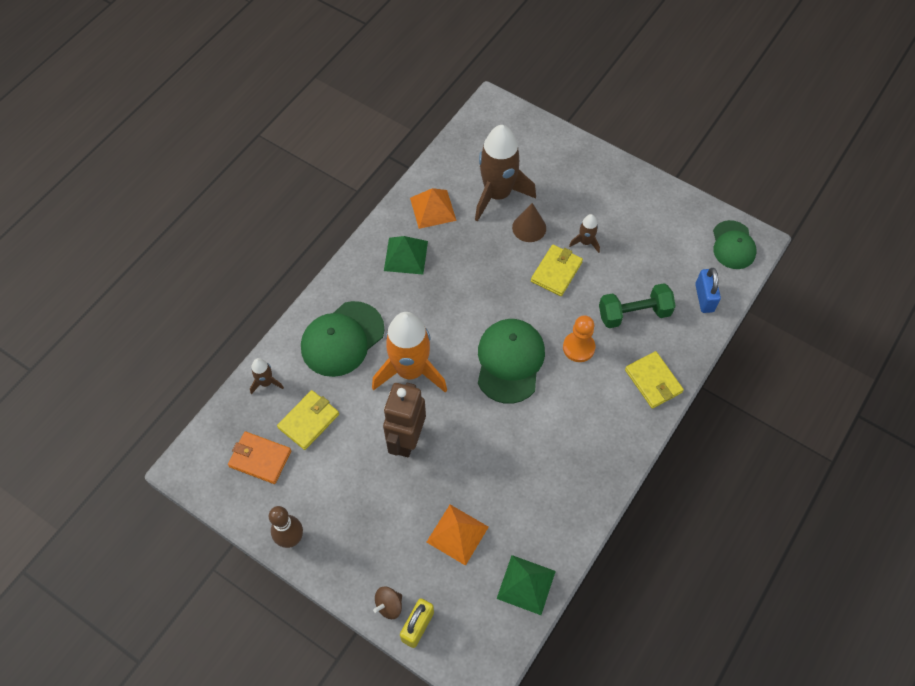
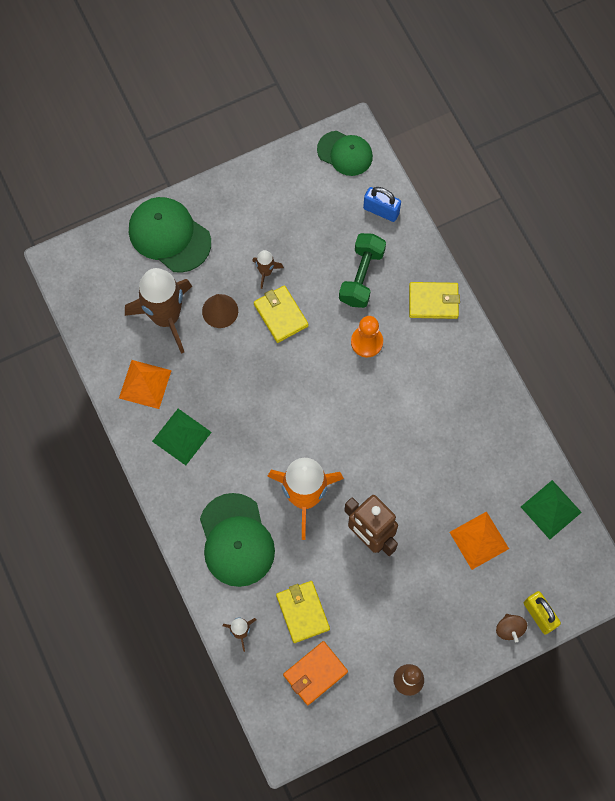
camera: 60 degrees left, 10 degrees up
green cap [478,319,545,404] -> green cap moved to [129,197,211,273]

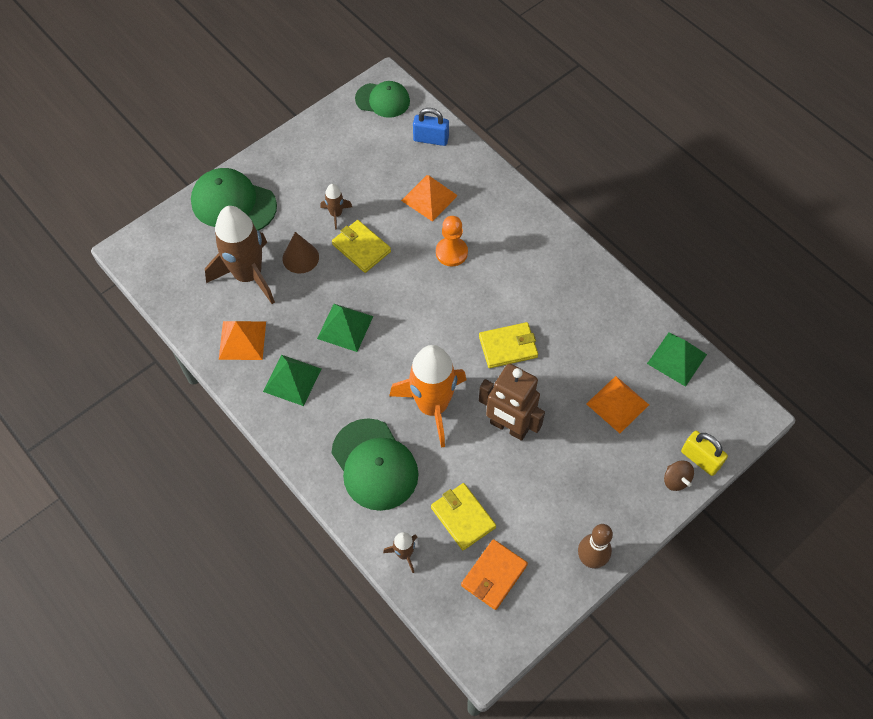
camera: 15 degrees left, 10 degrees down
green dumbbell [339,233,386,308] -> orange pyramid [401,175,458,222]
yellow wallet [409,282,460,319] -> yellow wallet moved to [479,322,538,368]
none -> green pyramid [317,304,373,352]

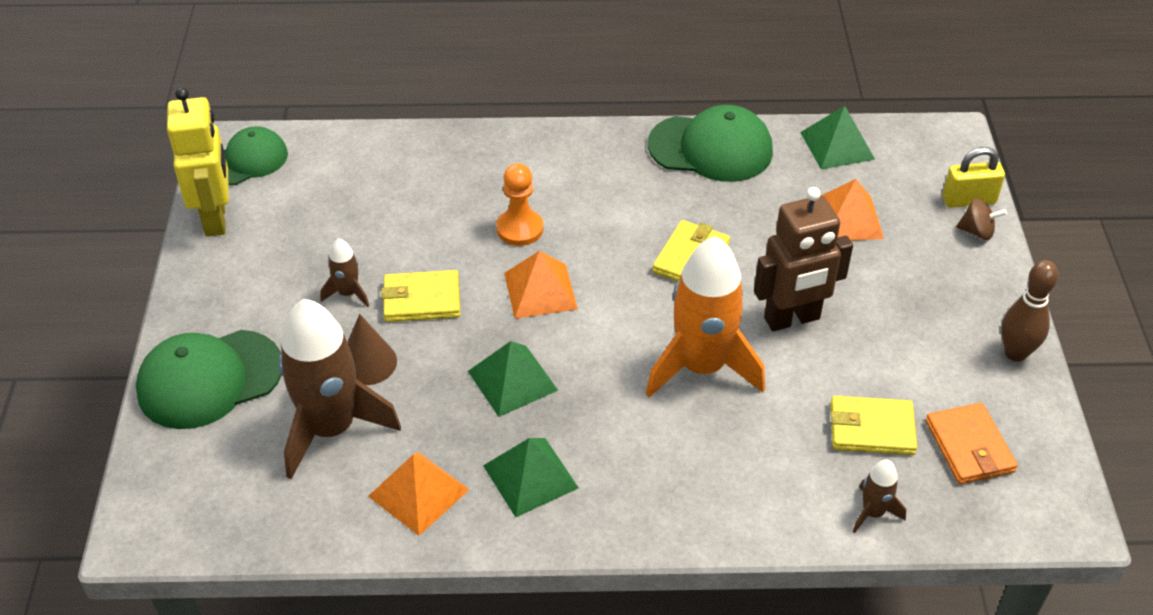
camera: 50 degrees left, 15 degrees down
green cap [331,418,419,511] -> green cap moved to [648,105,773,182]
orange pyramid [401,175,458,222] -> orange pyramid moved to [504,251,578,319]
blue padlock [413,108,449,146] -> none
none -> yellow robot [167,87,229,237]

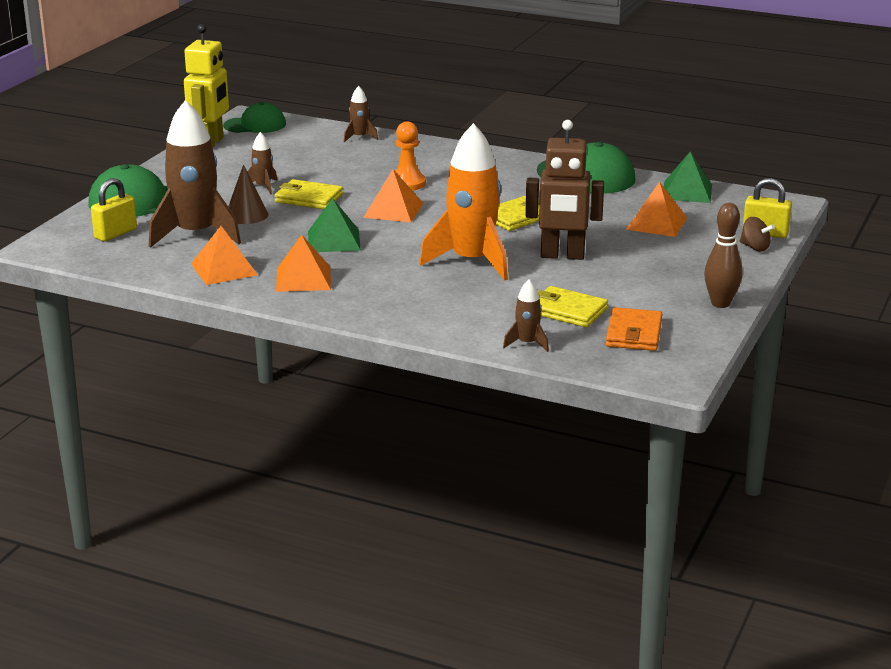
camera: 25 degrees right, 20 degrees down
green pyramid [483,438,579,517] -> orange pyramid [276,234,331,292]
none -> yellow padlock [91,178,137,242]
none -> brown rocket [344,86,378,142]

